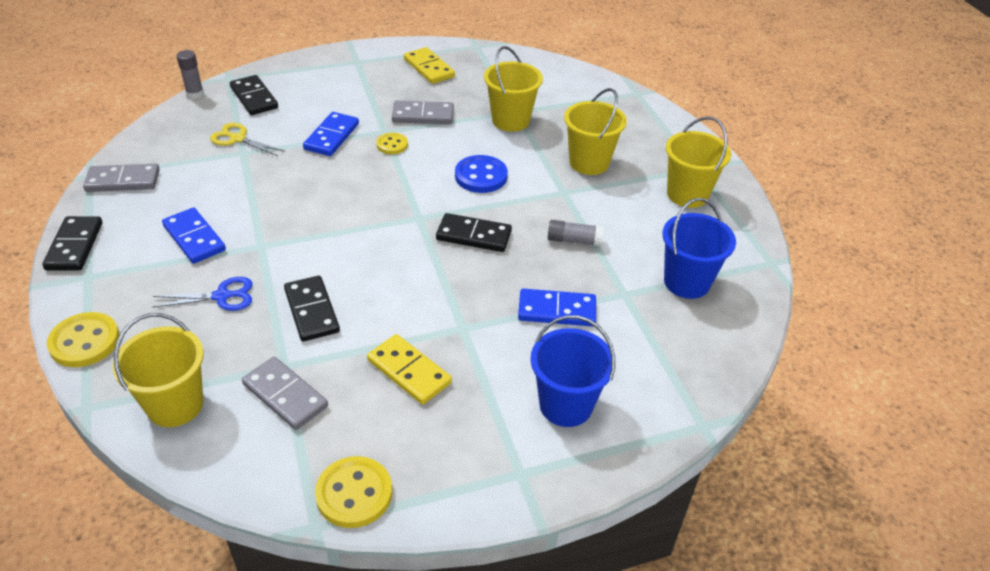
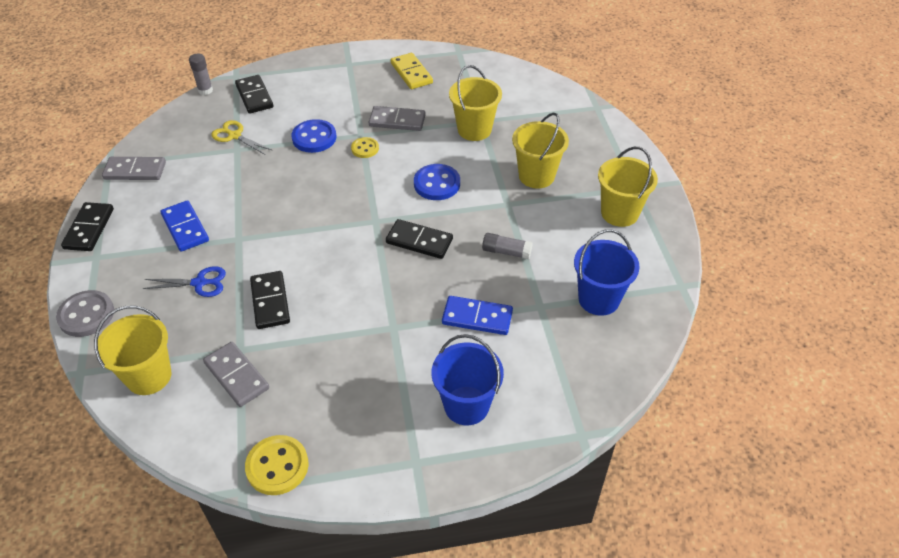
camera: 10 degrees right, 5 degrees up
yellow button [47,312,120,367] -> grey button [56,290,114,337]
blue domino [303,112,359,156] -> blue button [291,119,336,153]
yellow domino [367,334,452,405] -> none

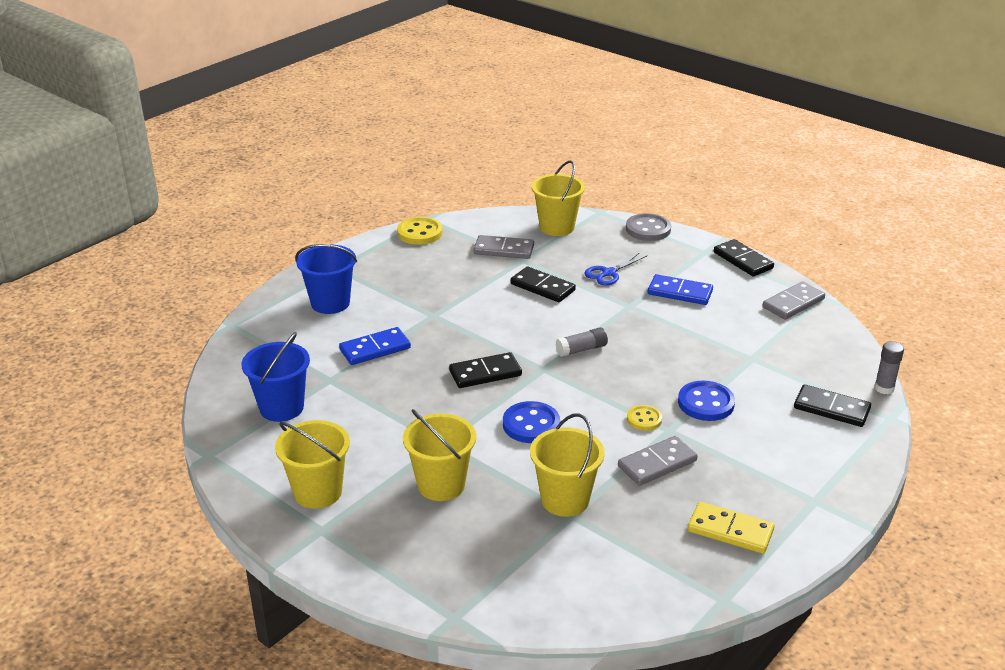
camera: 140 degrees right, 15 degrees down
yellow scissors [212,120,272,155] -> none
grey glue stick [482,233,533,260] -> grey glue stick moved to [556,328,608,357]

